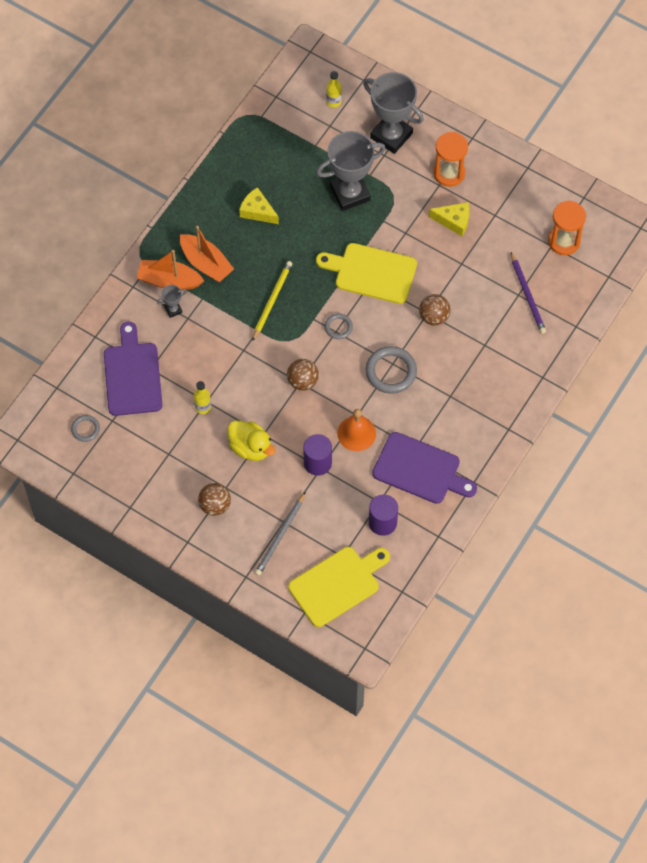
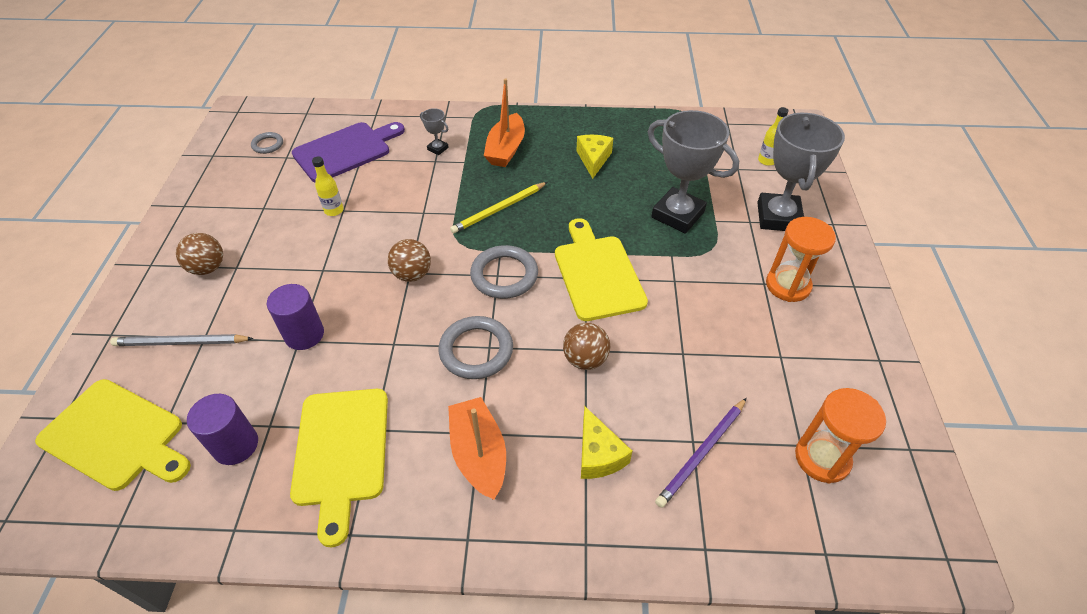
camera: 60 degrees right, 15 degrees down
orange boat [137,250,204,290] -> orange boat moved to [448,397,506,500]
yellow duck [228,421,275,461] -> none
yellow pencil [252,261,292,341] -> yellow pencil turned 150 degrees clockwise [450,182,547,234]
grey ring [325,314,353,339] -> grey ring [470,245,538,299], size x1.80
orange bell [337,409,376,451] -> none
purple cutting board [372,432,477,504] -> yellow cutting board [290,389,388,547]
yellow cheese [429,202,469,236] -> yellow cheese moved to [581,407,632,479]

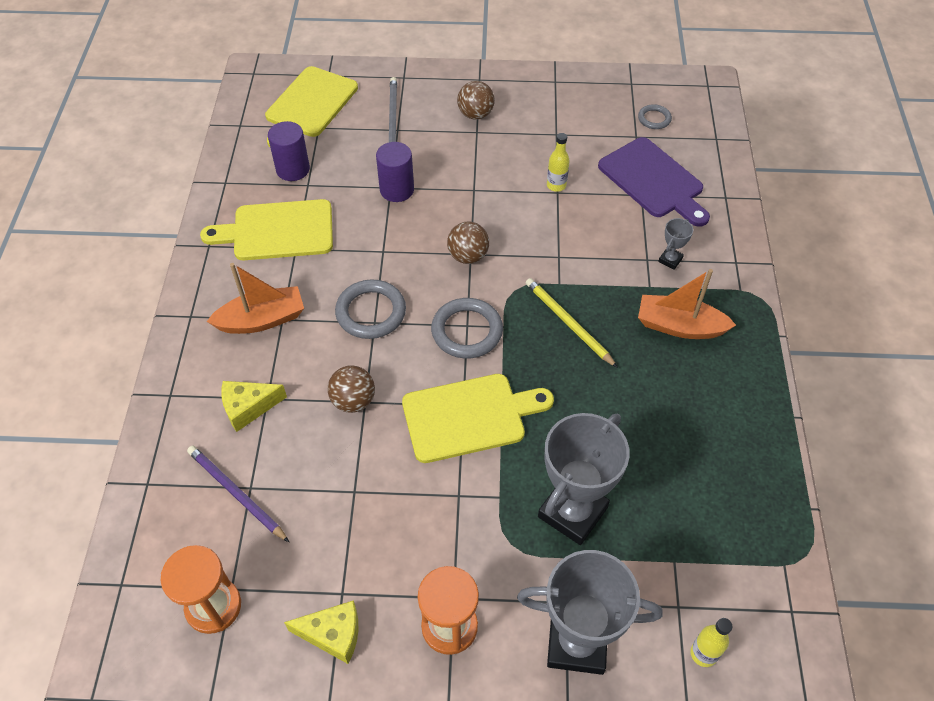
camera: 90 degrees right, 5 degrees up
yellow cheese [576,135,613,179] -> yellow cheese moved to [284,600,358,664]

